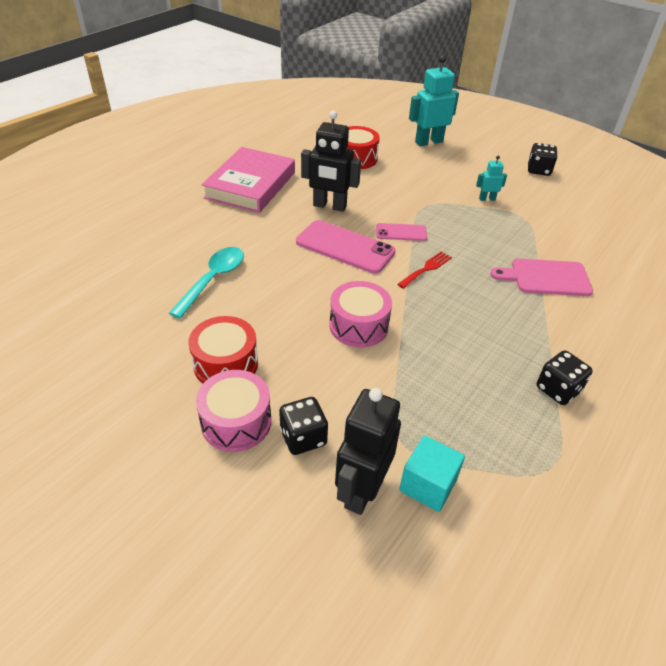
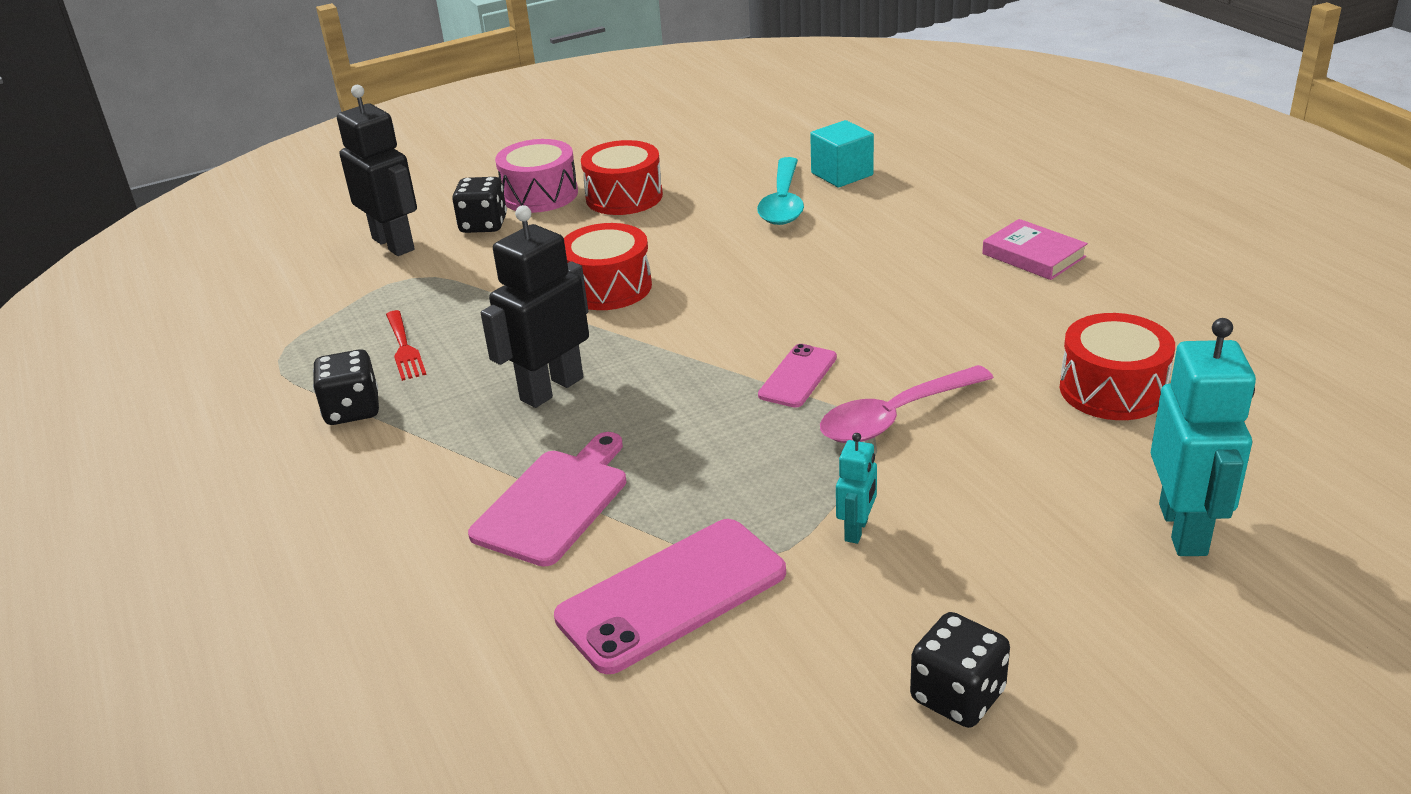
camera: 120 degrees right, 10 degrees down
turquoise spoon [169,247,244,319] -> turquoise spoon turned 45 degrees clockwise [757,157,804,225]
pink book [201,147,295,213] -> pink book [982,219,1088,280], size x0.52
pink phone [296,220,396,274] -> pink phone moved to [554,519,786,674]
black robot [301,111,361,212] -> black robot moved to [481,205,589,408]
pink drum [329,281,392,348] -> red drum [564,223,652,310]
red fork [397,251,452,289] -> red fork moved to [386,310,426,381]
turquoise cube [399,435,465,512] -> turquoise cube moved to [810,120,874,187]
none -> pink spoon [820,365,994,443]

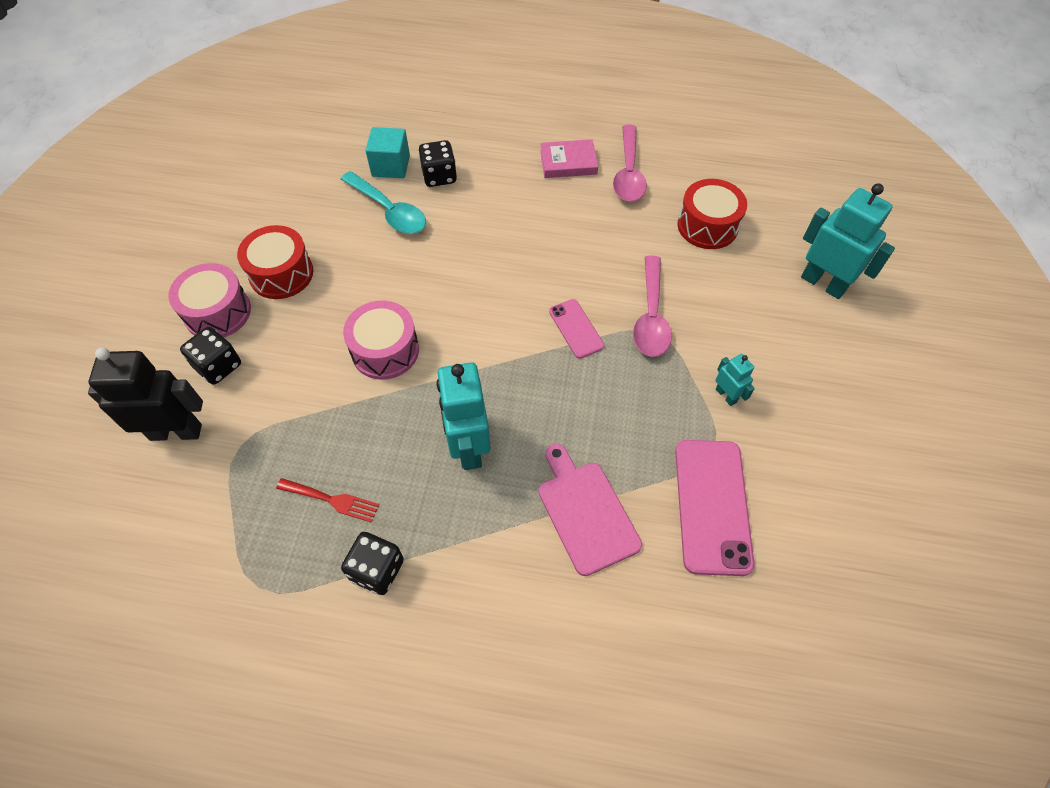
camera: 55 degrees left, 25 degrees up
black robot [481,205,589,408] -> turquoise robot [437,362,491,470]
red drum [564,223,652,310] -> pink drum [343,300,419,380]
black dice [910,612,1010,728] -> black dice moved to [418,140,457,187]
none -> pink spoon [613,124,647,202]

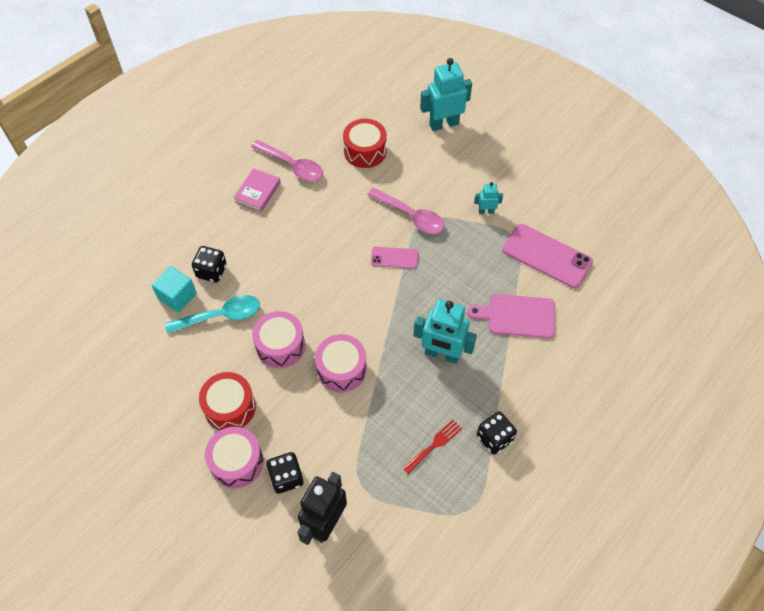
camera: 60 degrees left, 0 degrees up
none -> pink drum [252,311,305,368]

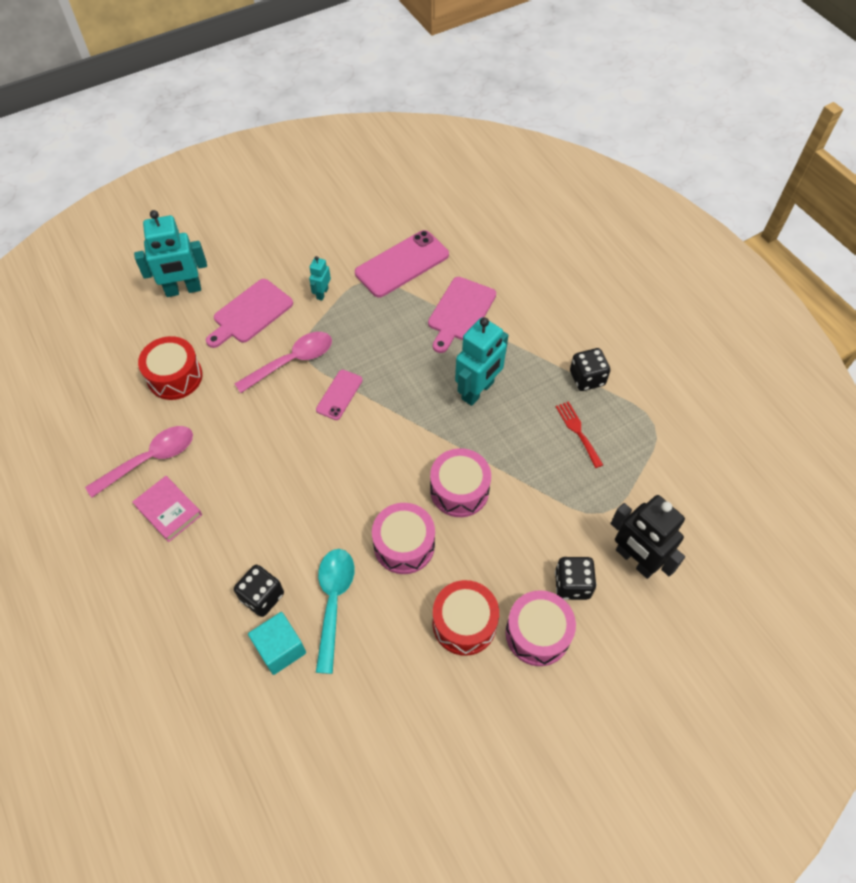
camera: 70 degrees left, 0 degrees up
turquoise robot [420,58,472,131] -> turquoise robot turned 105 degrees counterclockwise [134,210,207,297]
none -> pink cutting board [206,279,293,348]

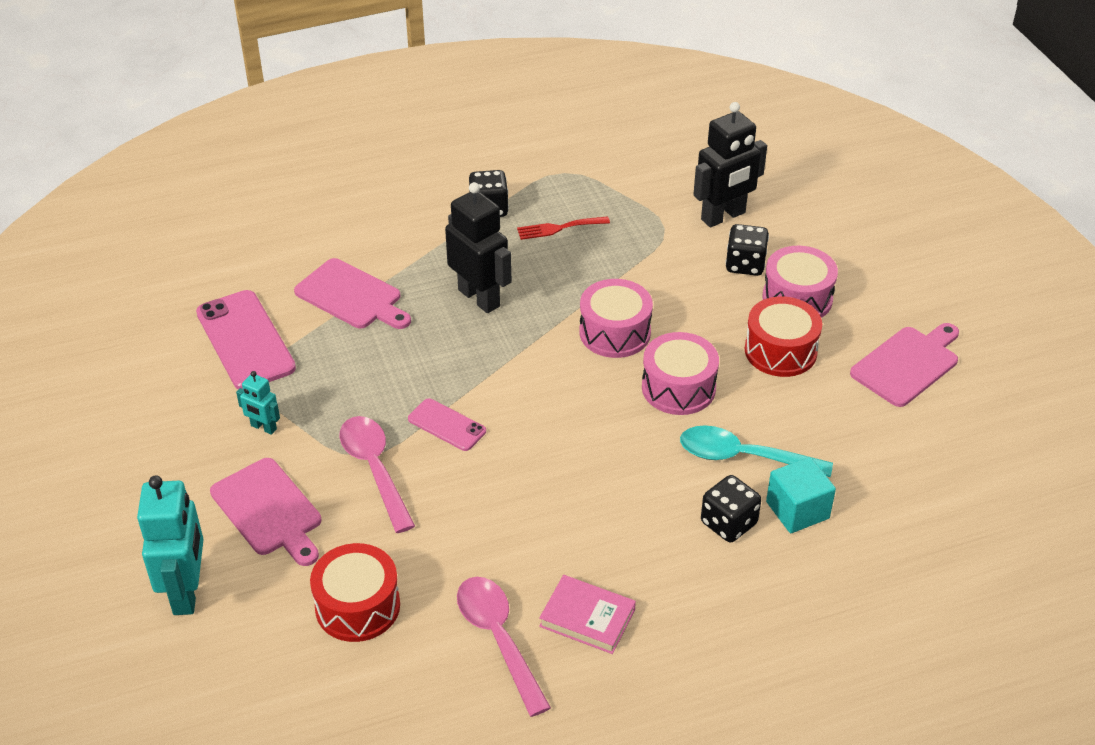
camera: 80 degrees left, 15 degrees down
pink book [132,476,202,542] -> pink book turned 60 degrees clockwise [539,575,636,654]
turquoise robot [455,317,508,406] -> black robot [445,182,512,313]
none -> pink cutting board [850,323,959,407]

